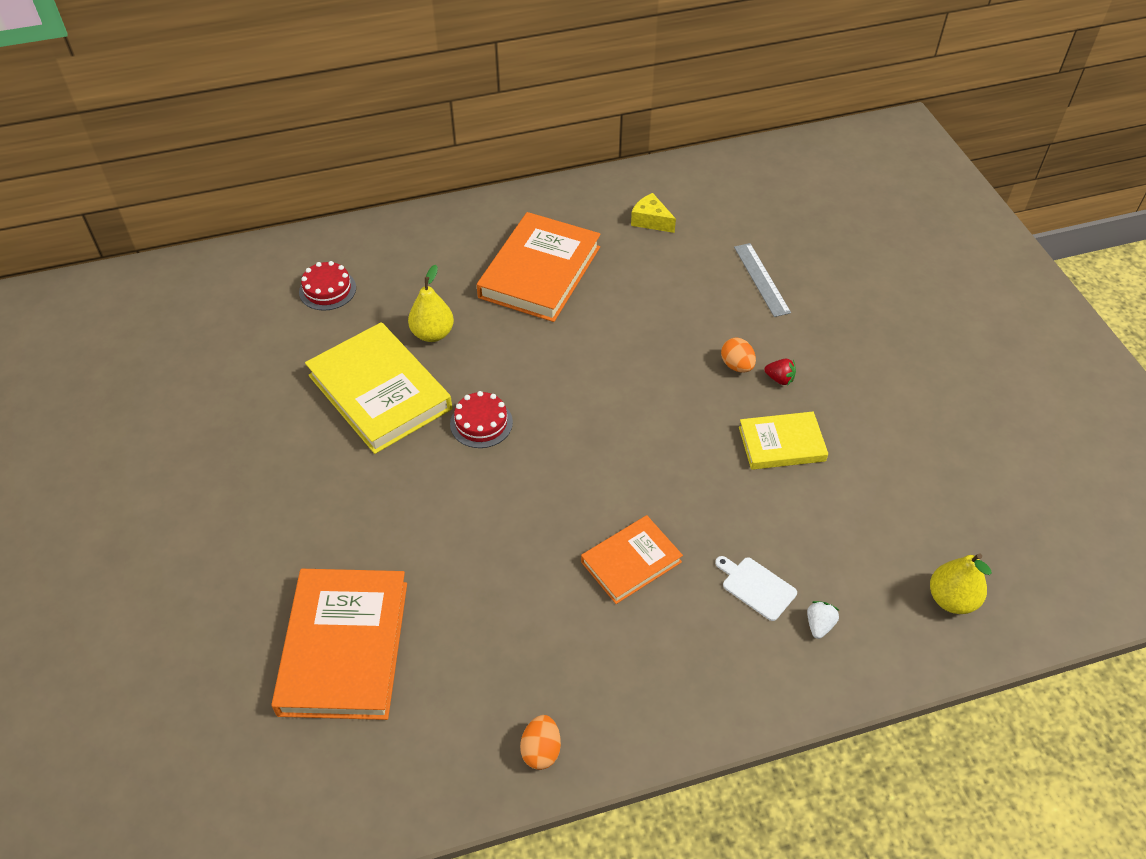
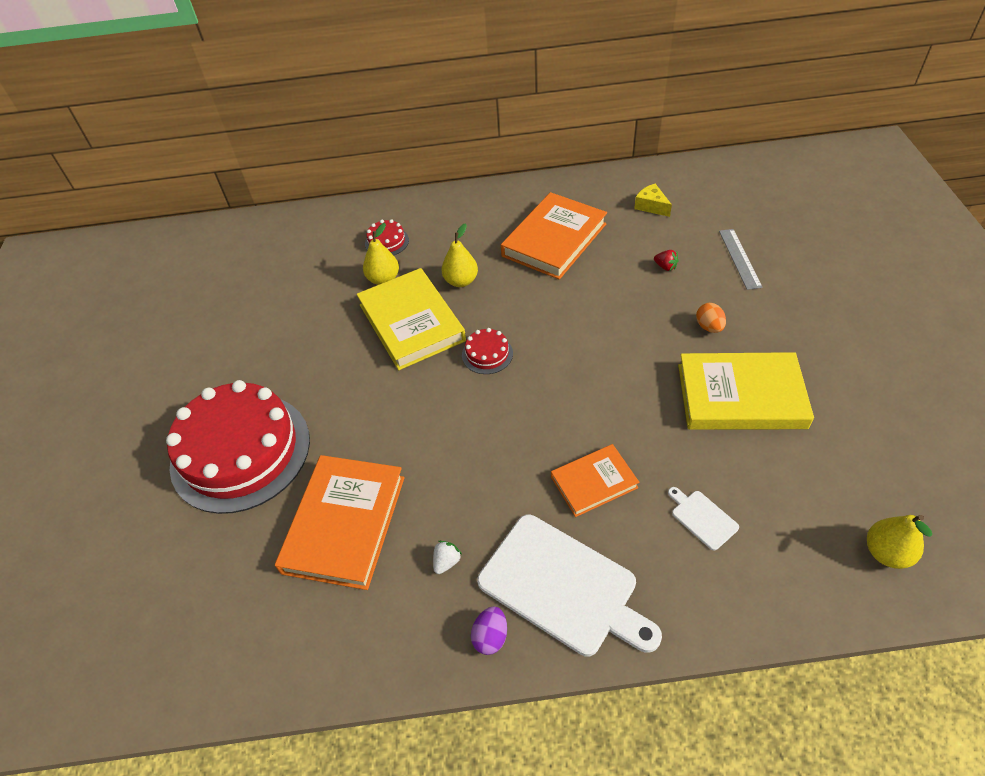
camera: 15 degrees right, 0 degrees up
orange egg [520,715,561,770] -> purple egg [471,606,507,655]
yellow book [739,412,828,470] -> yellow book [678,352,814,429], size x1.73
red strawberry [764,359,796,386] -> red strawberry moved to [654,250,679,271]
white strawberry [807,601,839,639] -> white strawberry moved to [433,541,462,574]
none -> red cake [166,380,310,514]
none -> yellow pear [363,223,399,285]
none -> white cutting board [477,515,662,656]

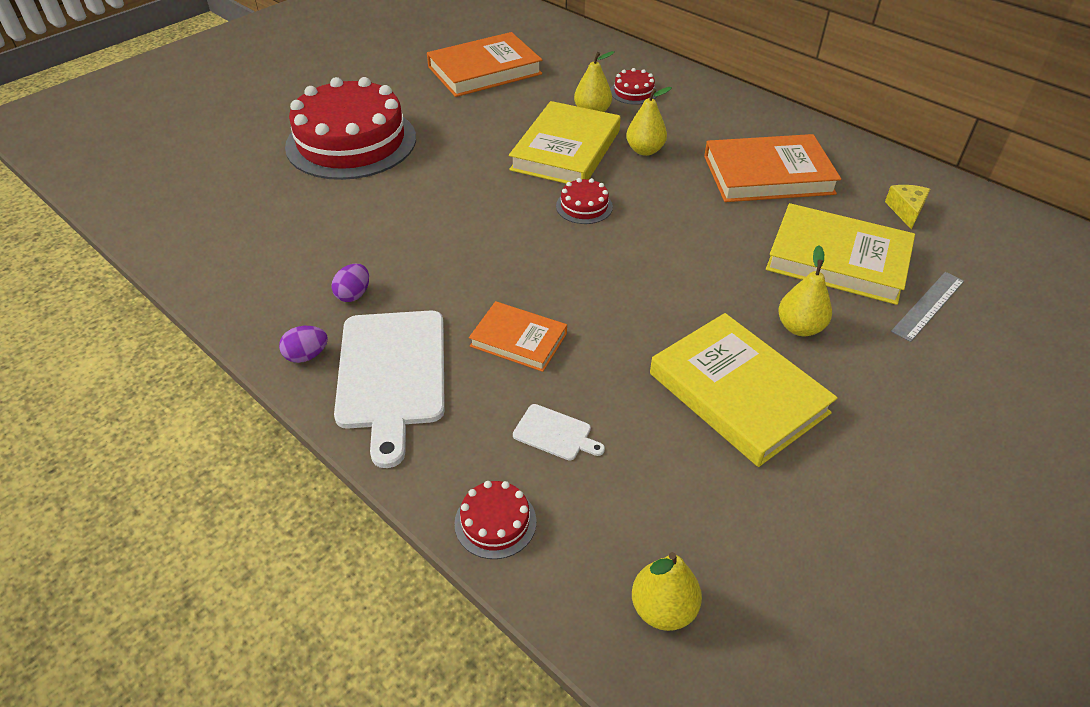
camera: 45 degrees right, 5 degrees down
orange book [275,455,405,590] -> orange book moved to [427,32,542,97]
white strawberry [433,541,462,574] -> purple egg [332,264,369,302]
red strawberry [654,250,679,271] -> yellow book [766,203,915,305]
white cutting board [668,487,739,550] -> white cutting board turned 105 degrees clockwise [513,404,605,461]
orange egg [696,303,726,333] -> yellow pear [778,245,832,336]
none -> red cake [454,481,536,559]

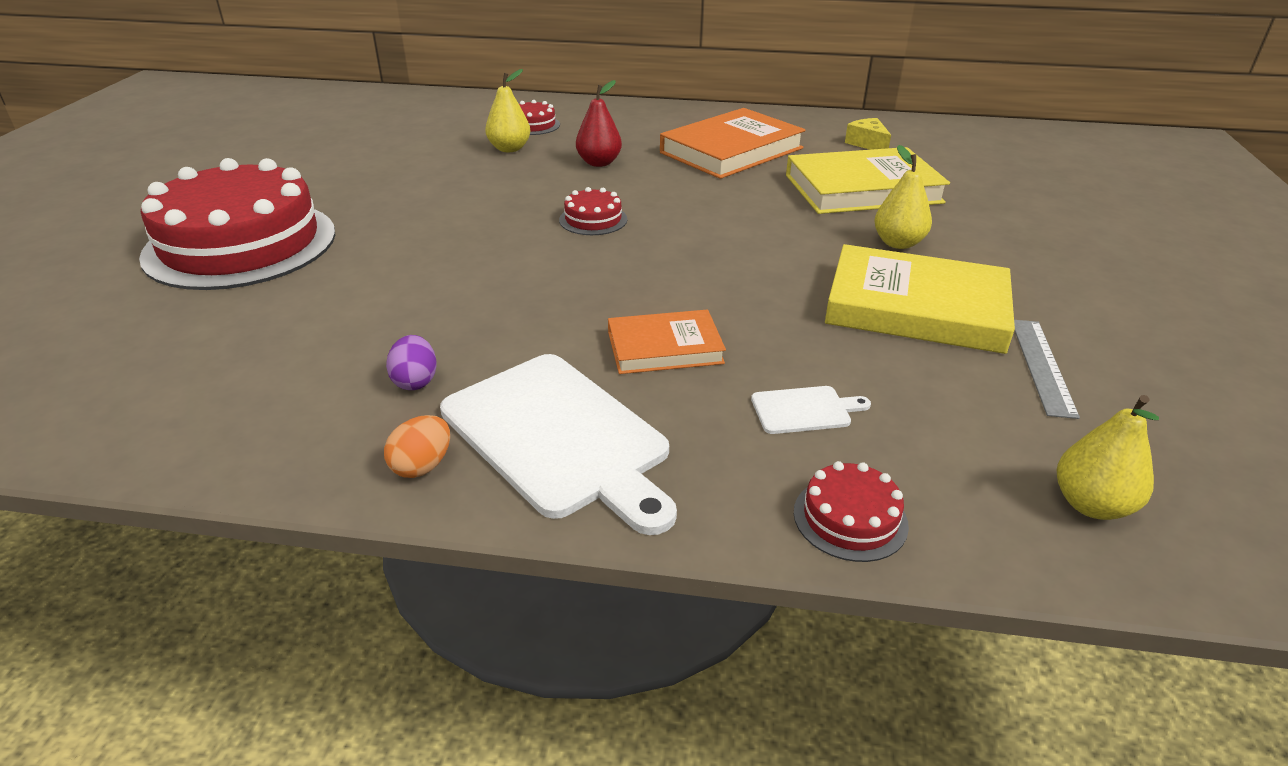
camera: 35 degrees left, 10 degrees down
purple egg [279,326,328,363] -> orange egg [384,415,450,478]
orange book [427,32,542,97] -> none
yellow book [509,101,621,184] -> none
yellow pear [626,87,672,156] -> red pear [576,80,622,167]
grey ruler [891,272,964,342] -> grey ruler moved to [1014,320,1080,419]

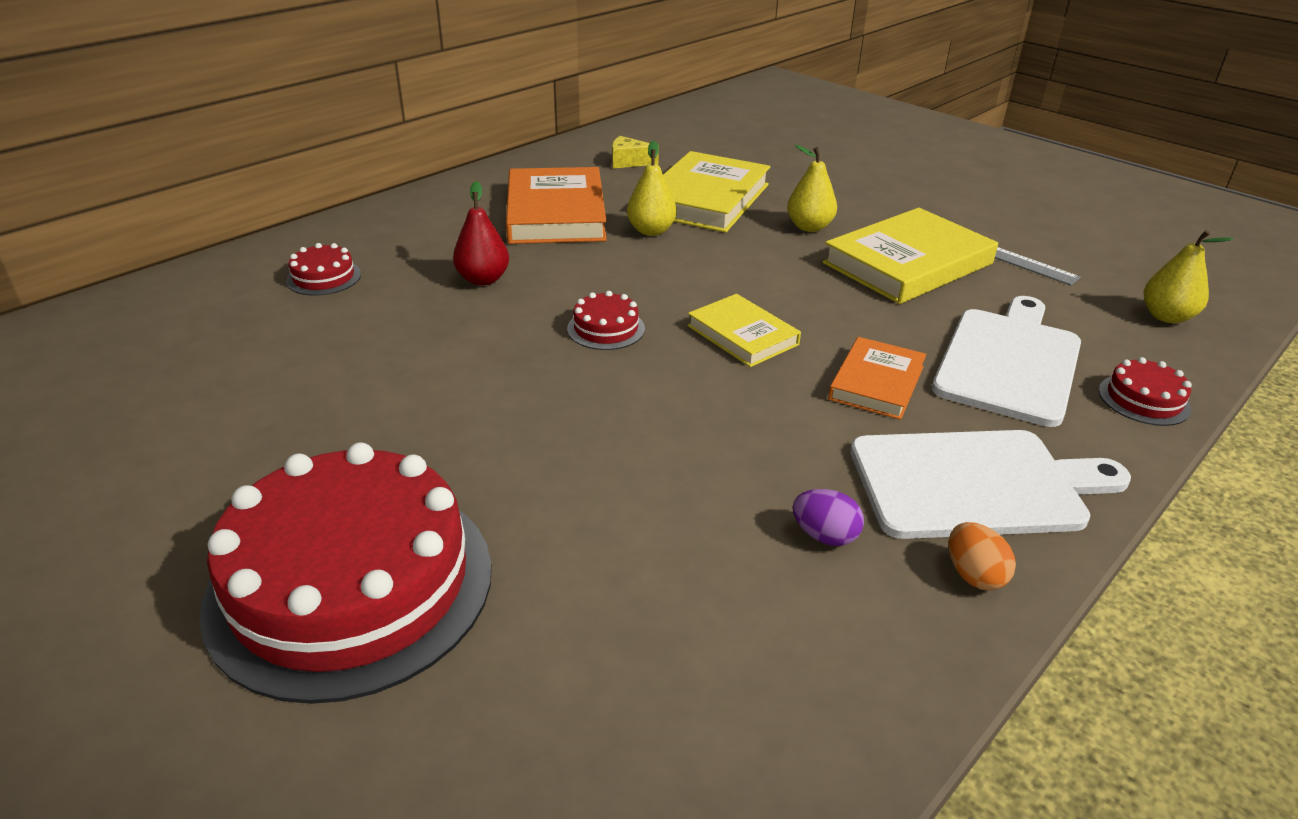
camera: 55 degrees left, 0 degrees up
yellow pear [485,69,530,152] -> yellow pear moved to [627,140,677,236]
white cutting board [751,386,871,434] -> white cutting board [932,296,1081,427], size x2.31
none -> yellow book [687,294,801,367]

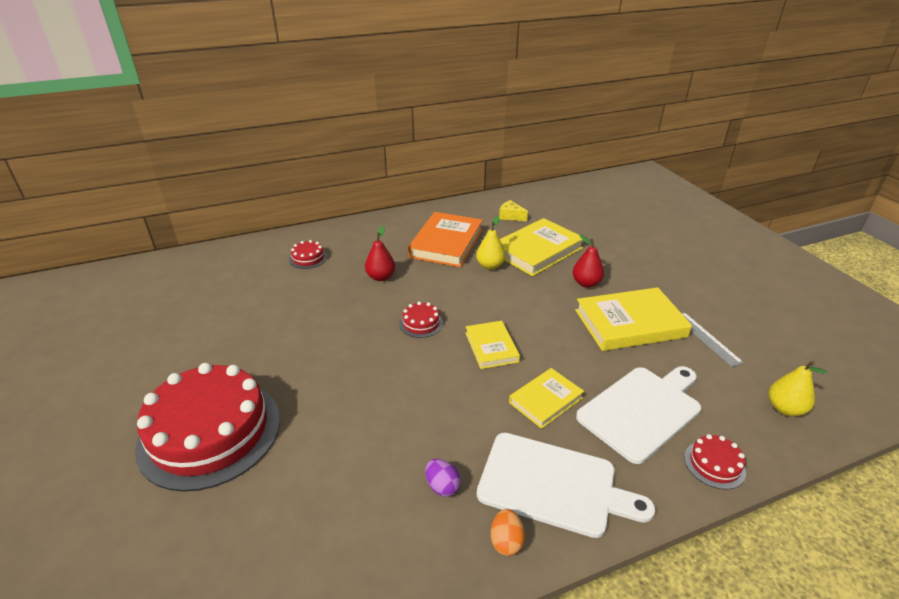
camera: 25 degrees right, 0 degrees up
yellow pear [787,145,837,232] -> red pear [572,235,604,288]
orange book [828,337,926,420] -> yellow book [509,368,584,429]

